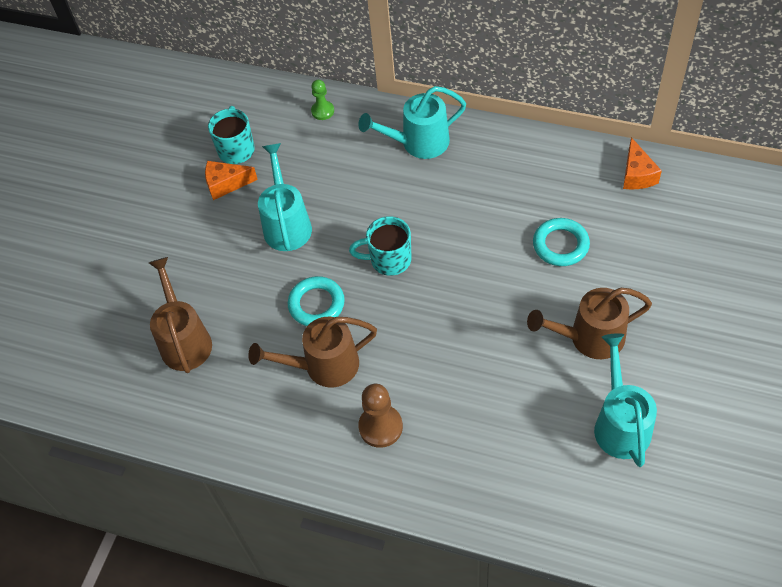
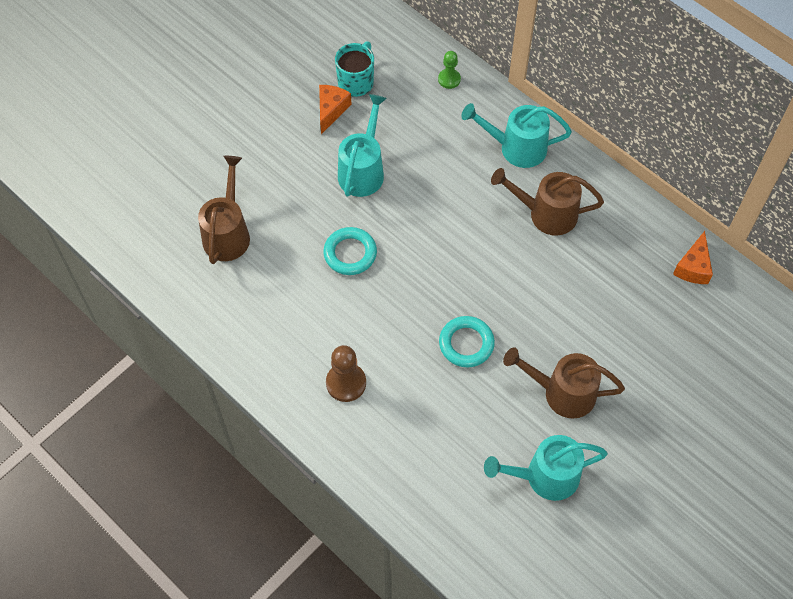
camera: 20 degrees right, 5 degrees up
orange cheese [205,161,258,200] -> orange cheese turned 90 degrees clockwise [319,85,352,134]
brown watering can [248,317,377,387] -> brown watering can moved to [491,168,604,236]
turquoise mug [349,216,411,276] -> none
turquoise ring [533,218,590,266] -> turquoise ring moved to [439,316,495,367]
turquoise watering can [594,333,657,467] -> turquoise watering can turned 120 degrees counterclockwise [484,435,608,501]

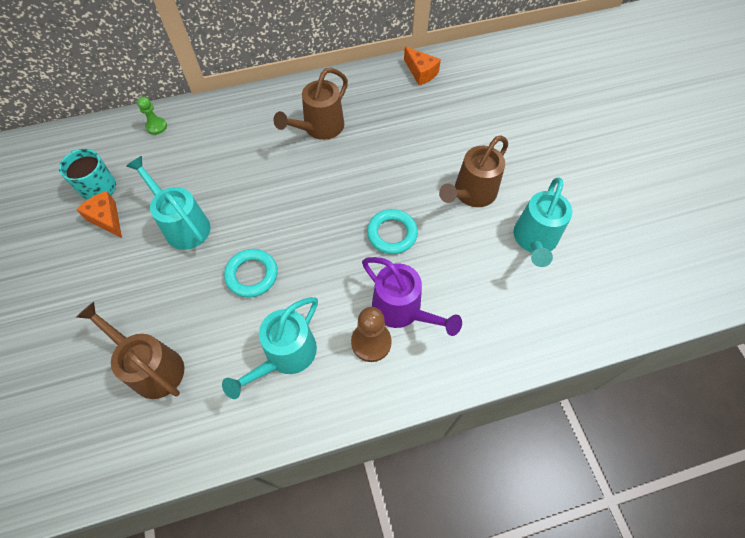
camera: 60 degrees left, 0 degrees up
turquoise watering can [461,103,572,168] -> turquoise watering can moved to [222,297,318,399]
none -> purple watering can [362,257,462,336]

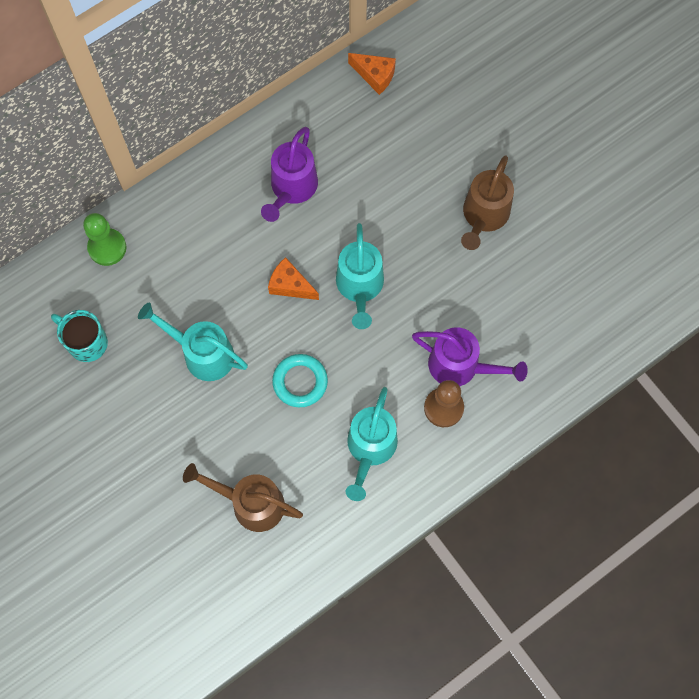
camera: 20 degrees left, 10 degrees up
orange cheese [76,191,122,238] -> orange cheese moved to [268,257,319,300]
green pawn [137,97,167,135] -> green pawn [83,213,126,266], size x1.56
brown watering can [274,68,348,140] -> purple watering can [261,127,318,222]
turquoise ring [367,209,418,254] -> none
turquoise watering can [514,177,573,267] -> turquoise watering can moved to [336,223,384,329]

